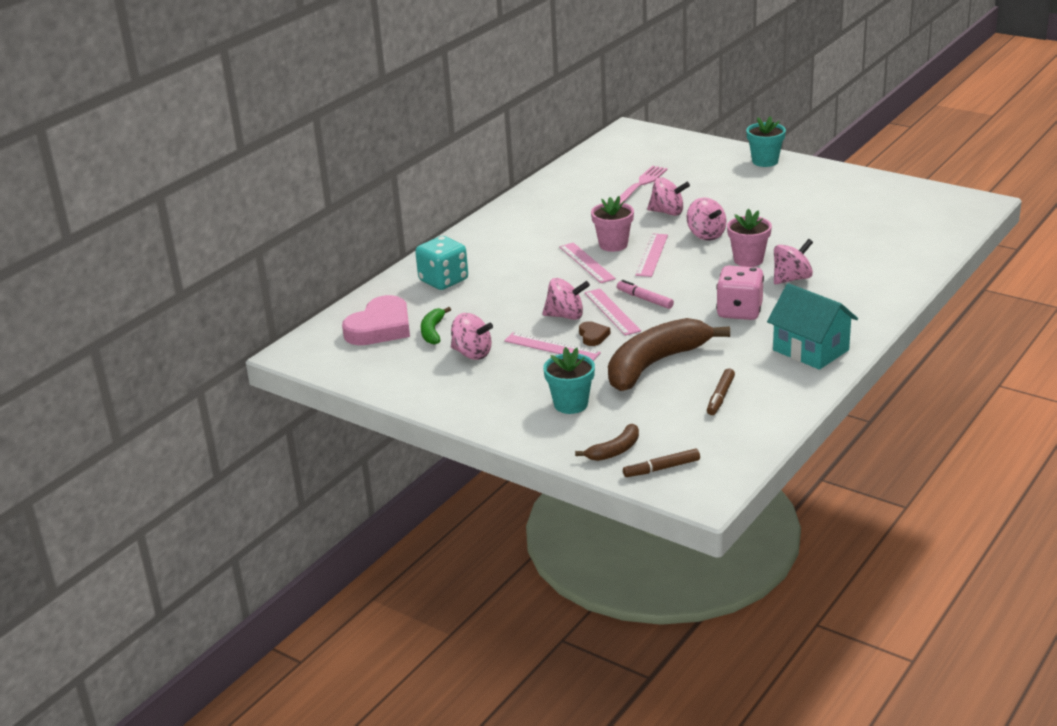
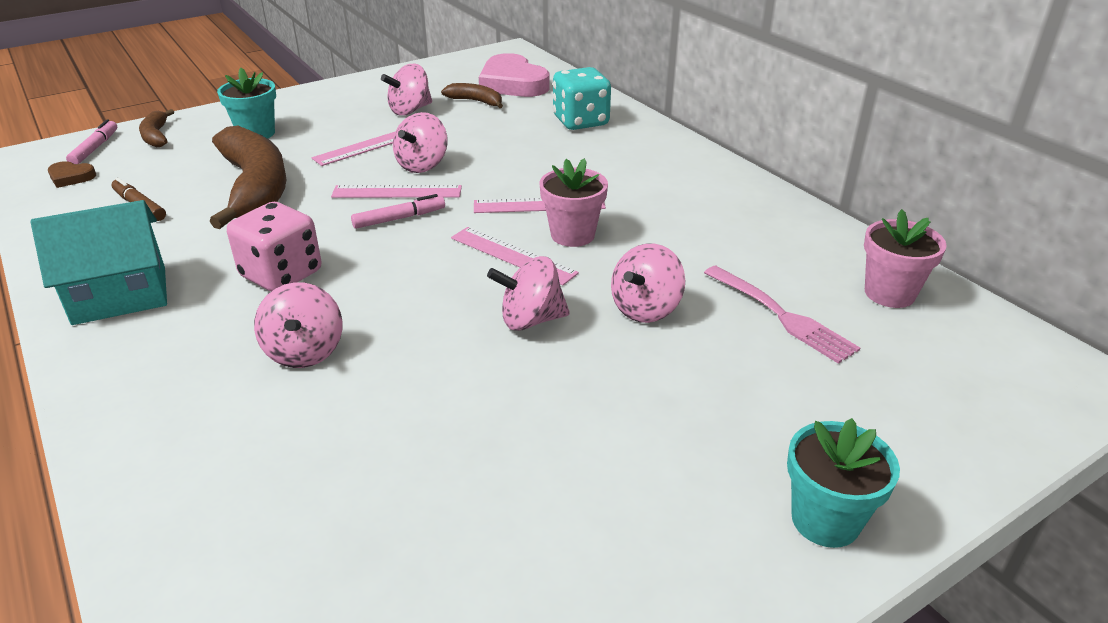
camera: 110 degrees right, 5 degrees up
green banana [421,307,451,345] -> brown banana [441,83,503,108]
brown heart [579,321,610,346] -> brown heart moved to [48,161,96,188]
brown marker [623,449,700,477] -> pink marker [66,119,117,164]
pink flower pot [727,209,772,267] -> pink flower pot moved to [864,209,947,308]

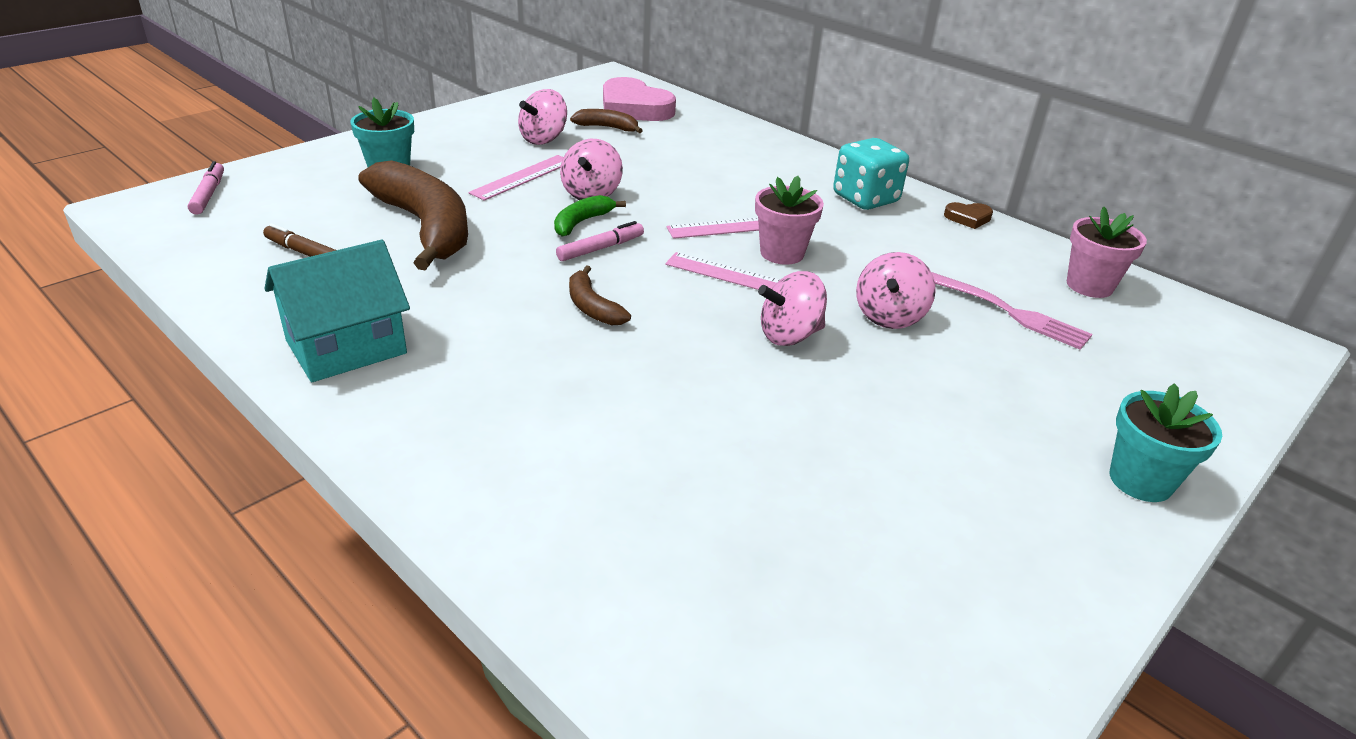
camera: 15 degrees left, 0 degrees up
brown heart [48,161,96,188] -> brown heart moved to [944,202,993,229]
brown banana [139,109,174,147] -> brown banana moved to [569,265,631,325]
pink dice [227,202,321,292] -> none
pink spinning top [254,282,342,368] -> none
pink ruler [331,185,462,198] -> green banana [554,195,626,237]
turquoise dice [553,67,611,130] -> turquoise dice moved to [833,138,909,210]

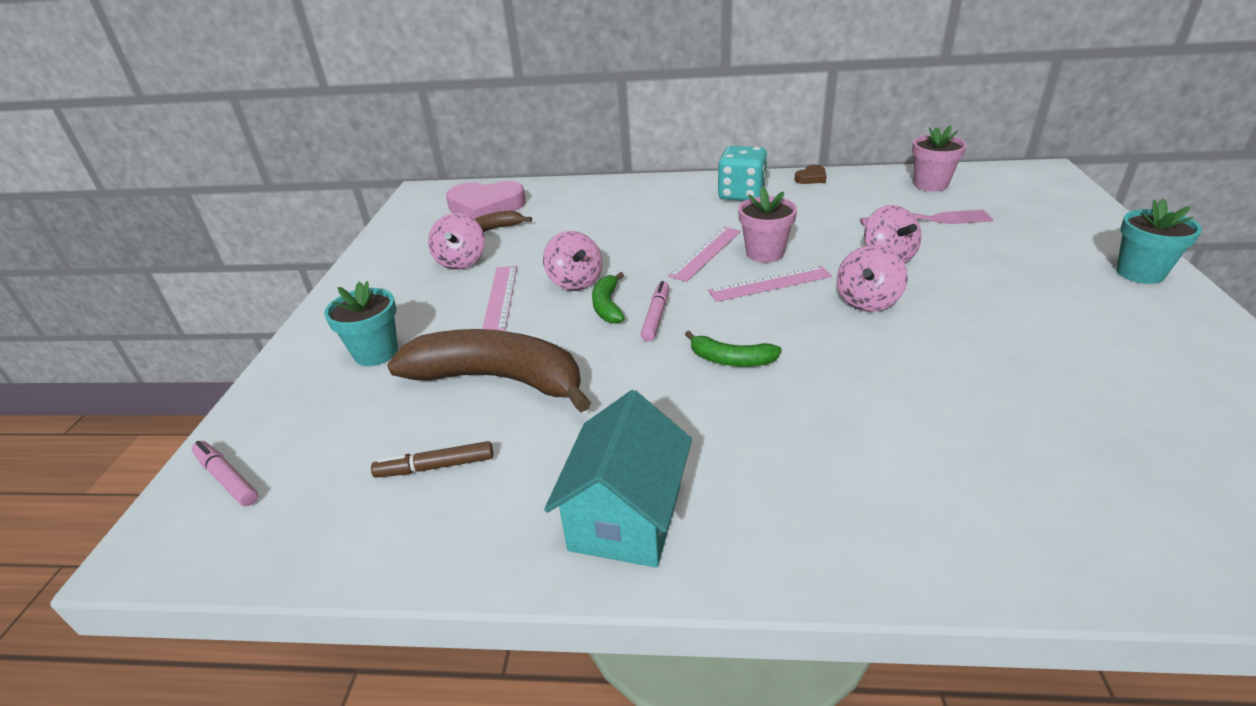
camera: 35 degrees left, 0 degrees up
brown banana [569,265,631,325] -> green banana [685,331,782,367]

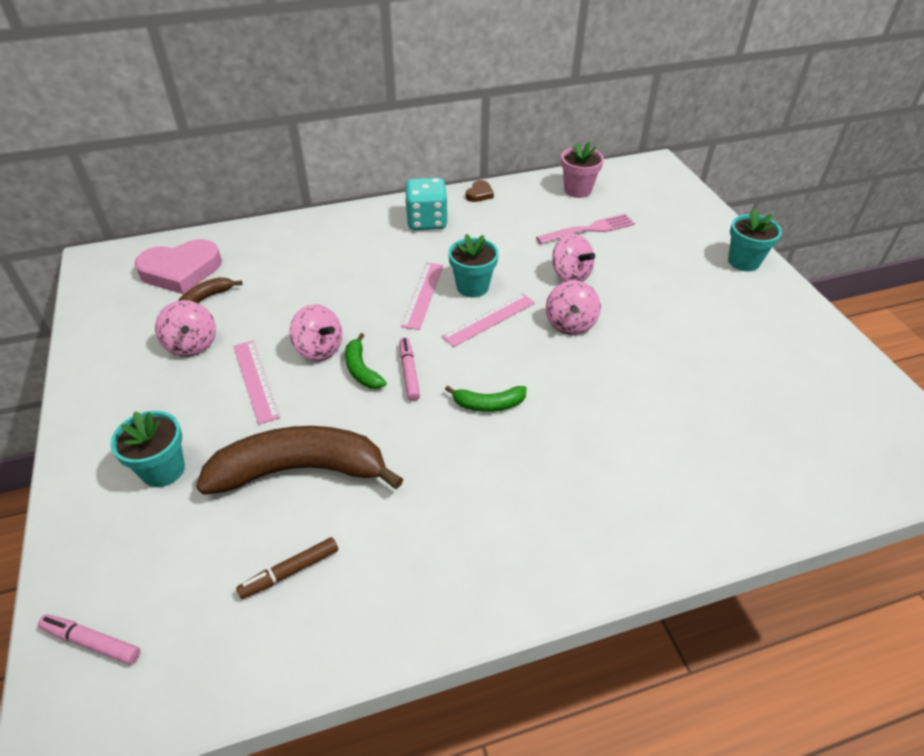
camera: 25 degrees left, 10 degrees up
turquoise house [544,390,692,568] -> none
pink flower pot [738,187,797,263] -> turquoise flower pot [448,234,499,297]

